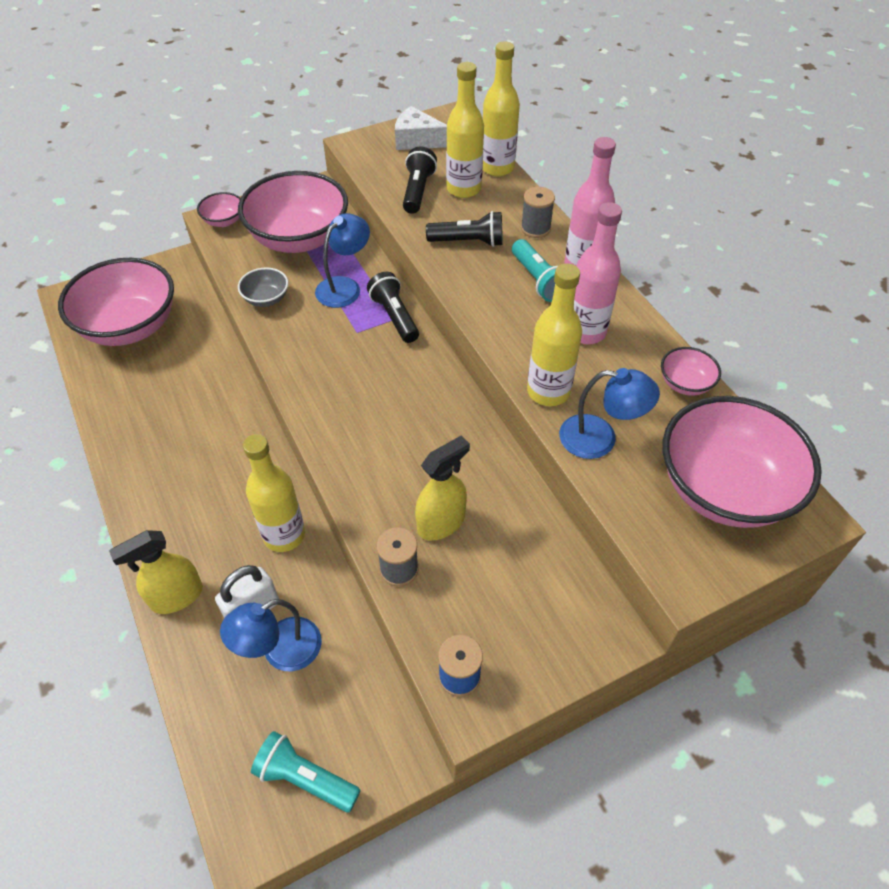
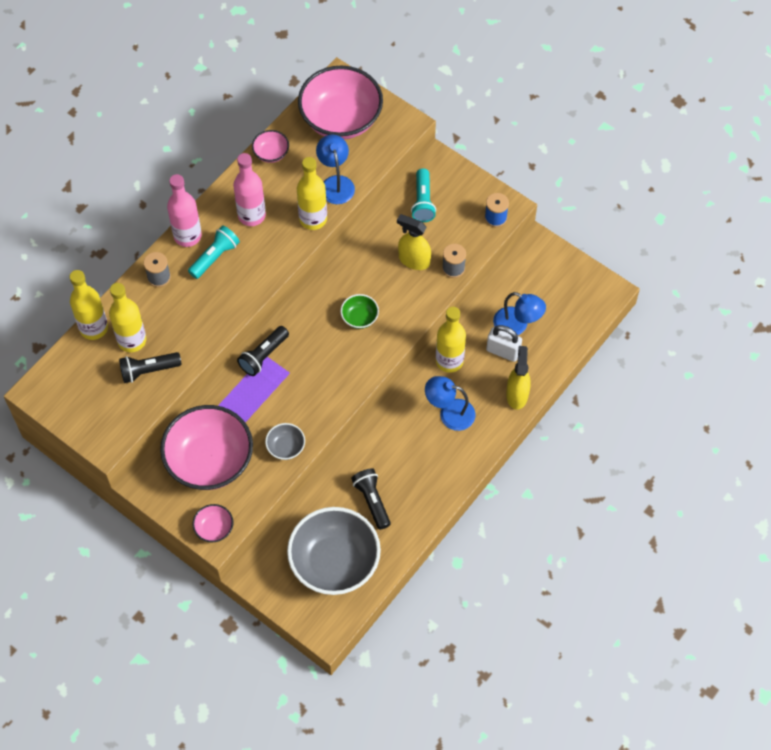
camera: 115 degrees left, 10 degrees up
pink bowl [58,258,174,346] -> grey bowl [287,507,381,595]
yellow spray bottle [109,530,203,614] -> yellow spray bottle turned 120 degrees counterclockwise [506,346,531,410]
turquoise flashlight [251,731,361,812] -> turquoise flashlight moved to [411,168,436,222]
blue lamp [315,213,370,308] -> blue lamp moved to [425,376,476,431]
white cheese [395,106,447,150] -> none
black flashlight [426,211,503,247] -> black flashlight moved to [351,468,391,530]
none -> green bowl [340,294,379,329]

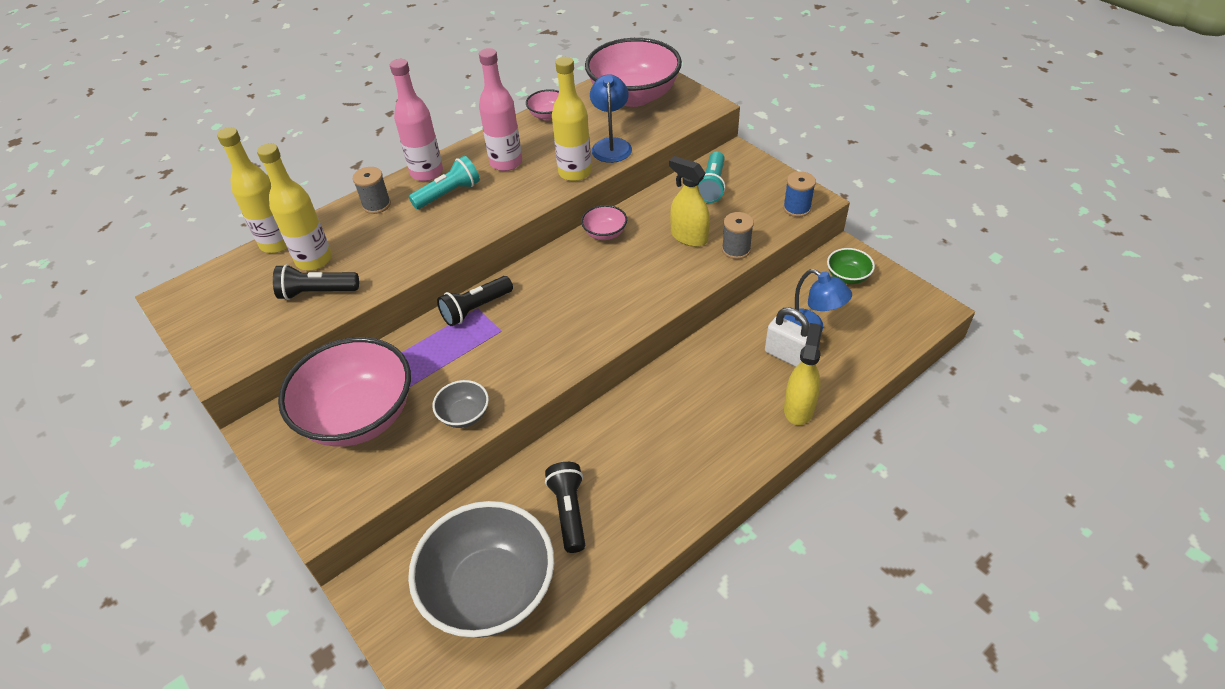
camera: 15 degrees right, 15 degrees down
pink bowl [192,504,233,543] -> pink bowl moved to [581,205,627,240]
green bowl [340,294,379,329] -> green bowl moved to [827,248,875,284]
blue lamp [425,376,476,431] -> none
yellow bottle [436,307,466,373] -> none

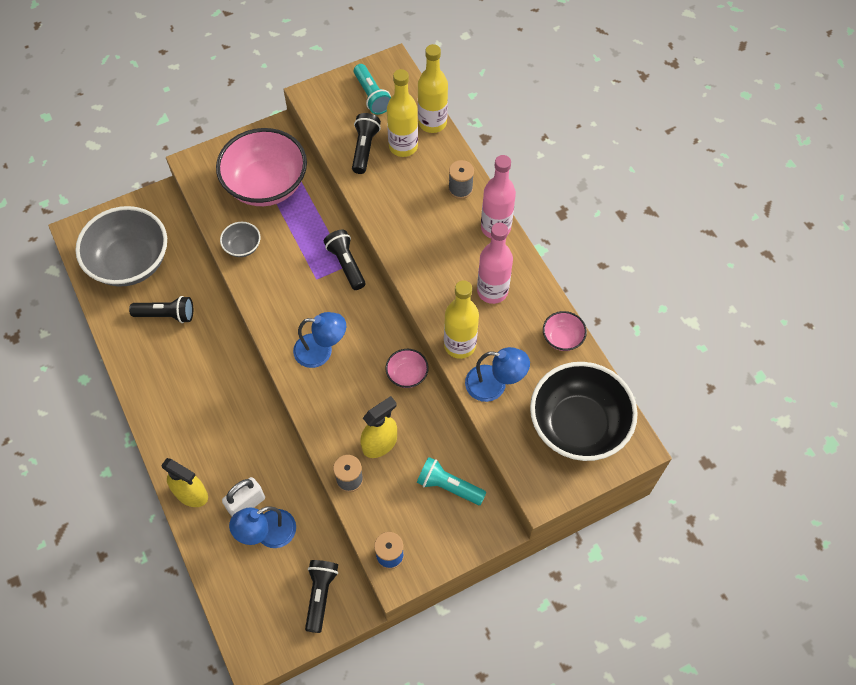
camera: 100 degrees right, 15 degrees up
turquoise flashlight [409,156,480,209] -> turquoise flashlight moved to [354,64,391,115]
pink bowl [585,38,682,107] -> black bowl [530,362,638,461]
green bowl [827,248,875,284] -> black flashlight [305,560,338,633]
none -> blue lamp [293,312,346,368]

